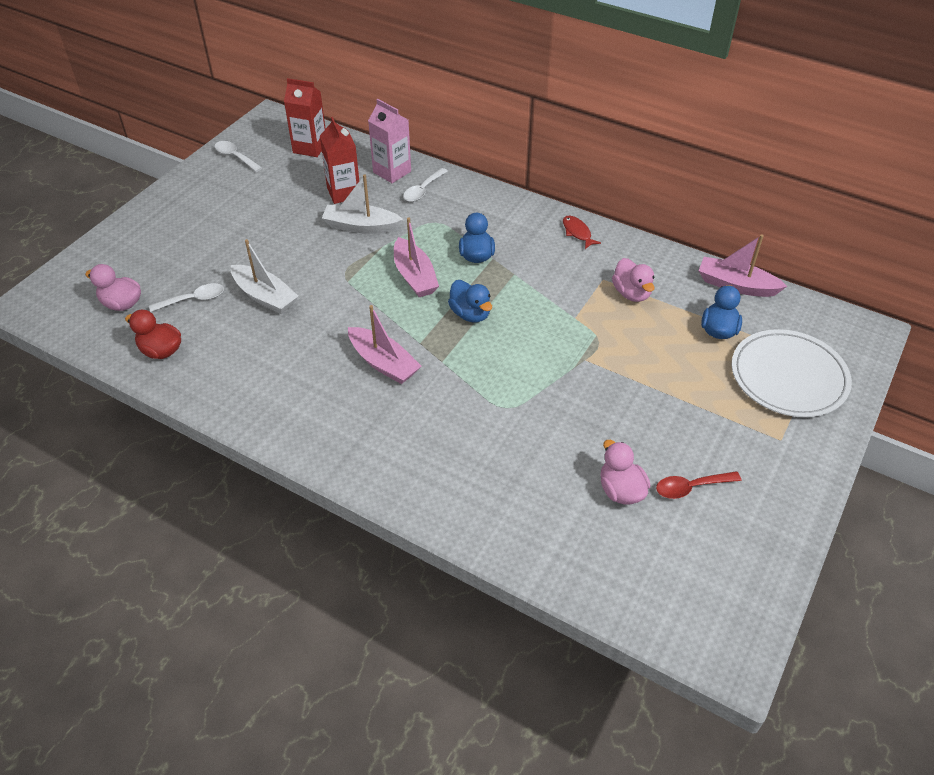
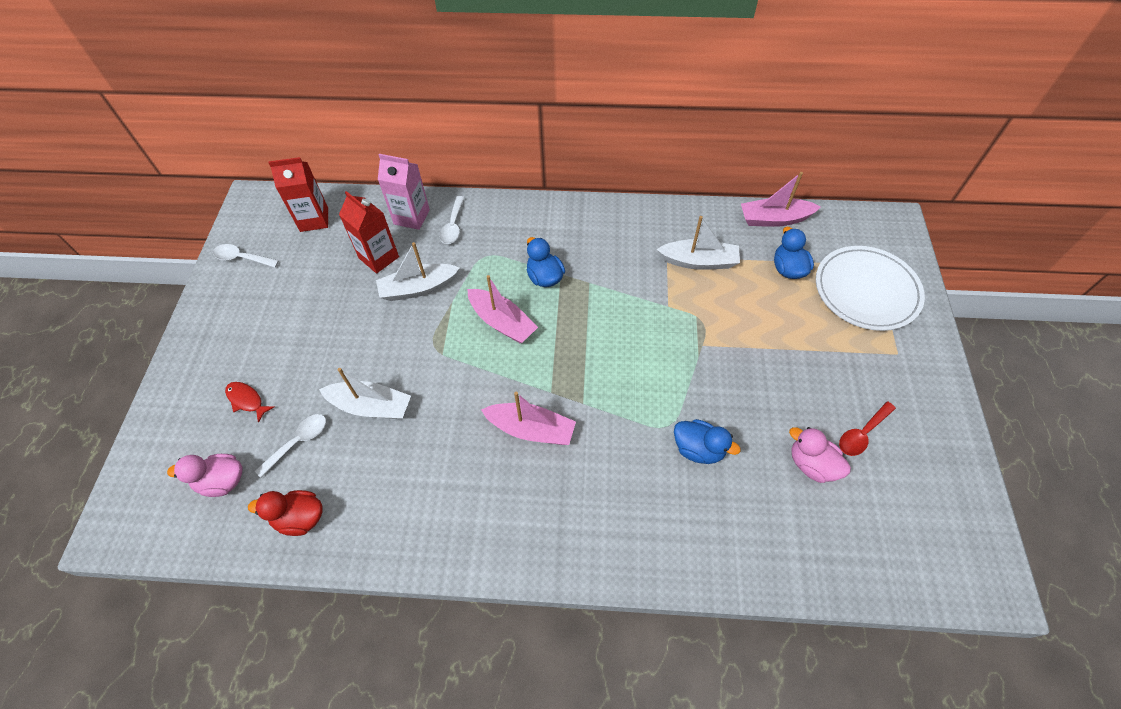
camera: 25 degrees left, 10 degrees up
blue duck [448,280,492,322] -> blue duck moved to [674,419,741,464]
red fish [563,215,601,249] -> red fish moved to [225,382,274,423]
pink duck [612,258,655,302] -> white boat [656,216,740,270]

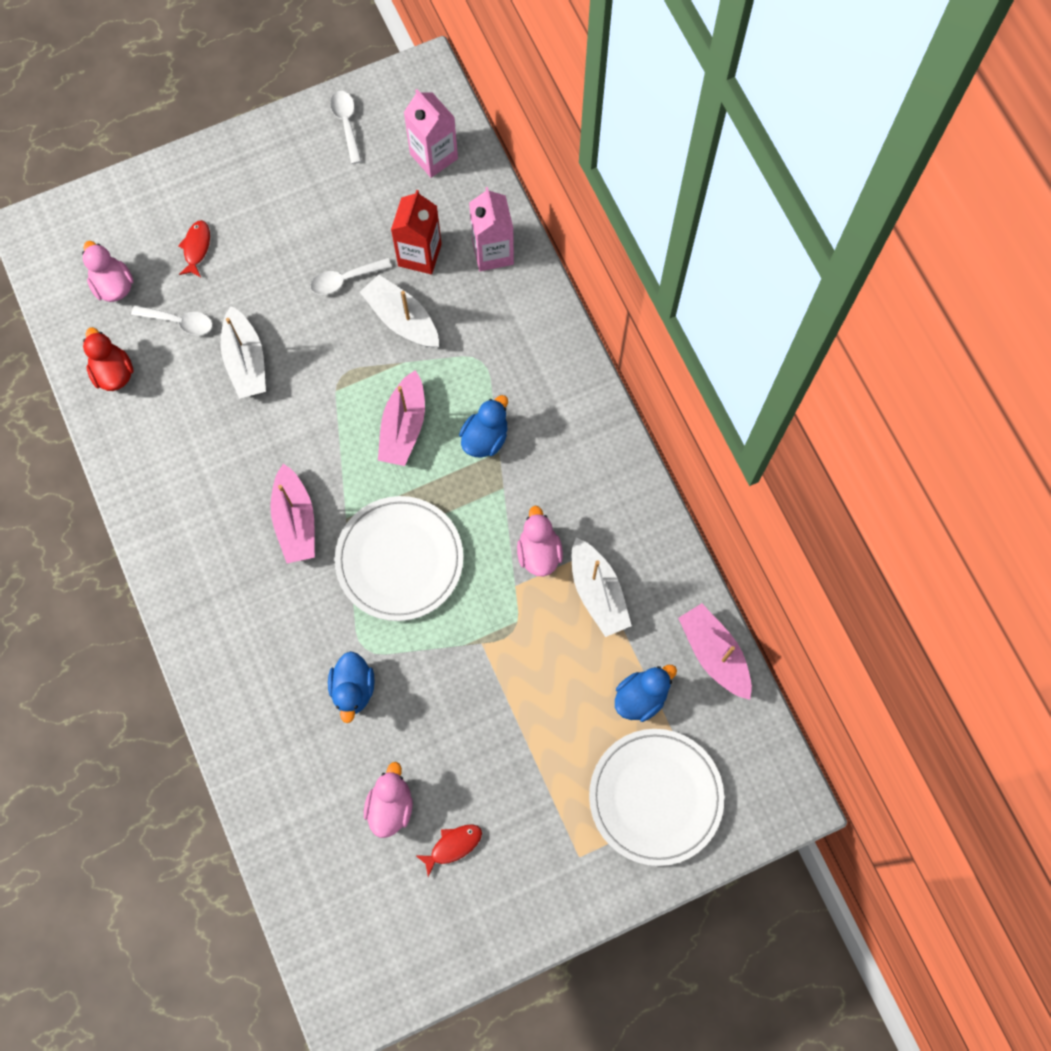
camera: 60 degrees right, 15 degrees up
red carton [268,157,328,232] -> pink carton [403,89,458,178]
white spoon [439,196,465,244] -> white spoon moved to [310,258,392,295]
red spoon [839,401,896,456] -> red fish [415,824,482,877]
none -> white plate [335,496,463,621]
none -> pink duck [517,506,563,577]

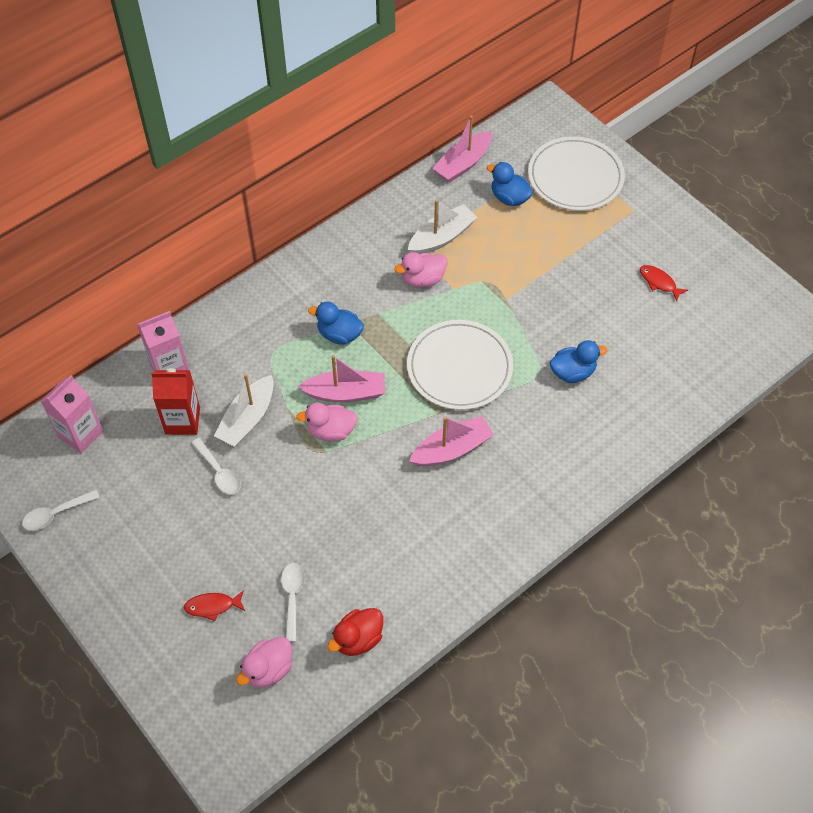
camera: 105 degrees left, 15 degrees down
white boat [220,306,266,399] -> none
pink duck [364,762,413,838] -> pink duck moved to [296,403,358,442]

